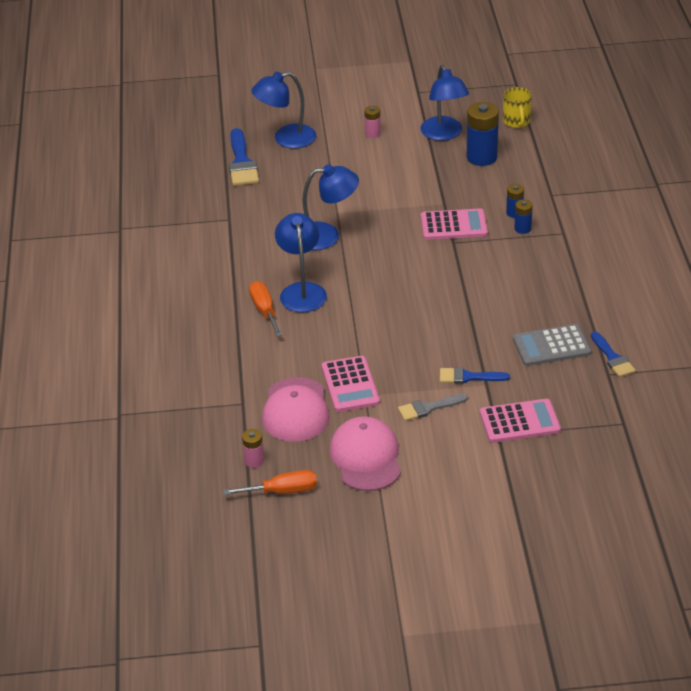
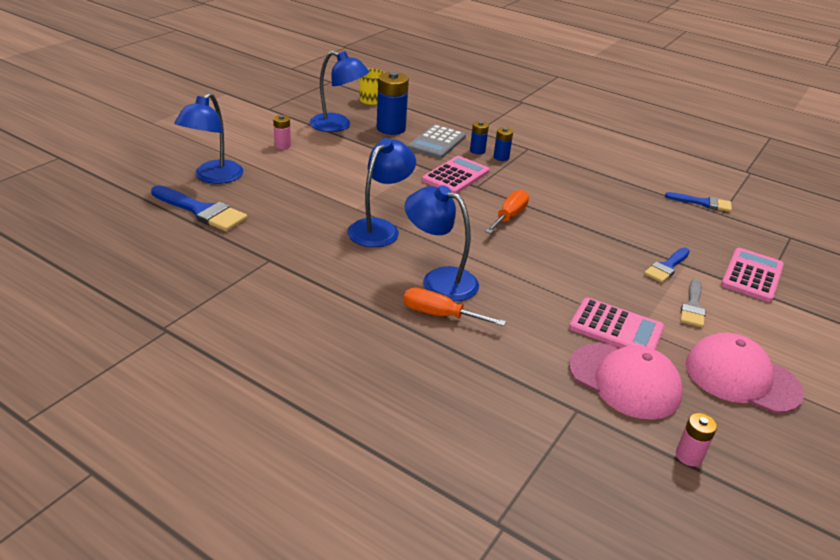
camera: 55 degrees left, 5 degrees down
orange screwdriver [223,470,317,495] -> orange screwdriver moved to [485,190,529,234]
grey calculator [513,324,591,366] -> grey calculator moved to [408,124,466,159]

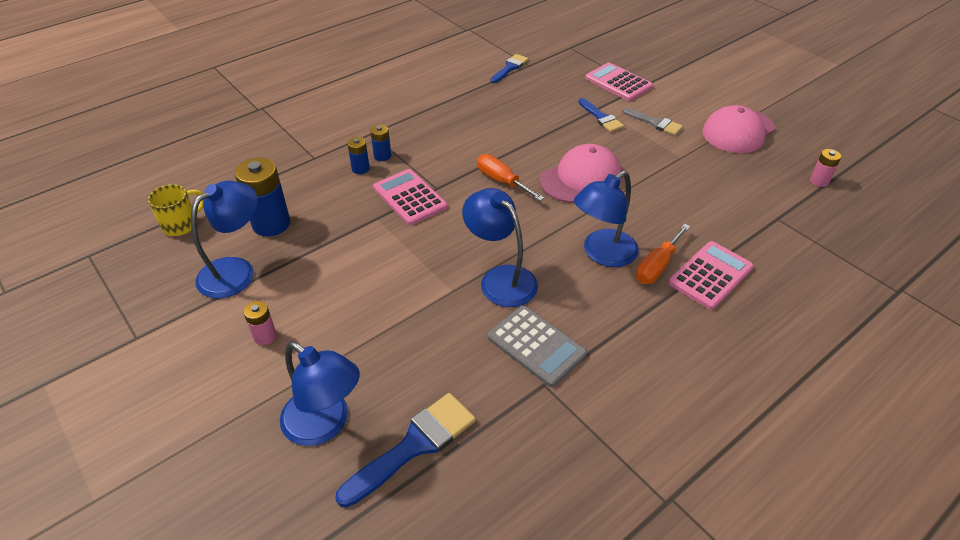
camera: 70 degrees left, 10 degrees up
grey calculator [408,124,466,159] -> grey calculator moved to [487,306,587,387]
pink calculator [569,298,664,350] -> pink calculator moved to [668,241,754,310]
pink cap [569,343,683,420] -> pink cap moved to [540,144,622,203]

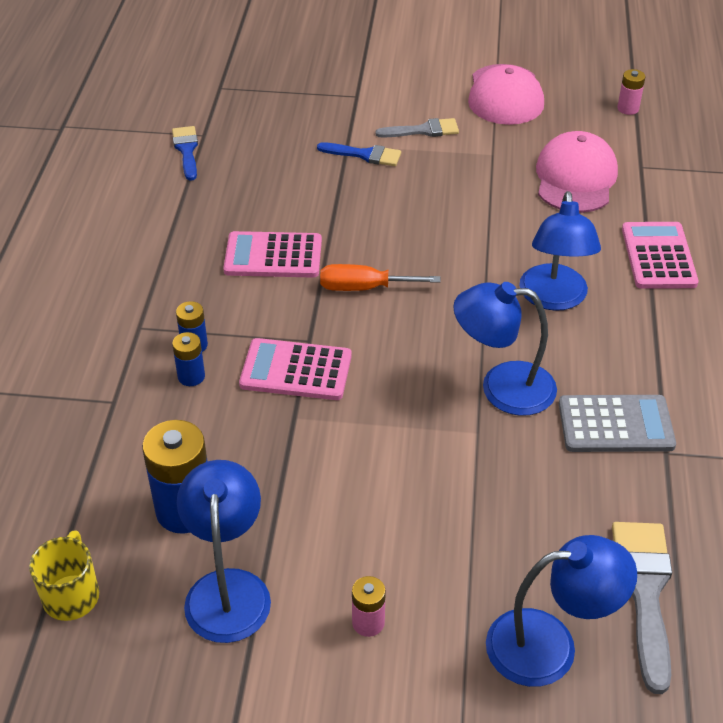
camera: 45 degrees left, 0 degrees up
blue brush [335,393,476,508] -> grey brush [612,522,672,694]
pink cap [540,144,622,203] -> pink cap moved to [536,131,618,213]
pink calculator [585,62,653,101] -> pink calculator moved to [223,231,322,278]
orange screwdriver [636,224,690,284] -> none

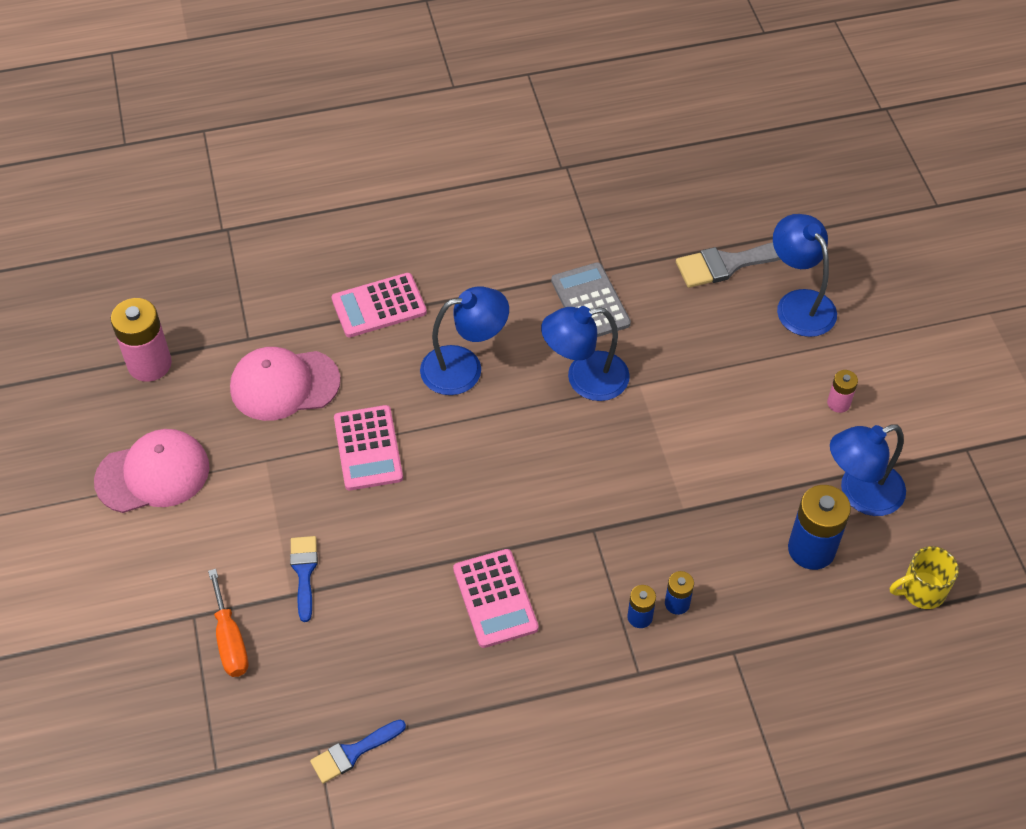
camera: 110 degrees left, 10 degrees up
pink calculator [239,338,352,400] -> pink calculator moved to [334,405,403,490]
orange screwdriver [320,264,441,291] -> orange screwdriver moved to [208,569,248,677]
grey brush [375,118,459,138] -> none
blue lamp [453,282,557,416] -> blue lamp turned 90 degrees clockwise [541,306,630,401]
pink battery [617,69,645,115] -> pink battery [111,298,172,382], size x1.93

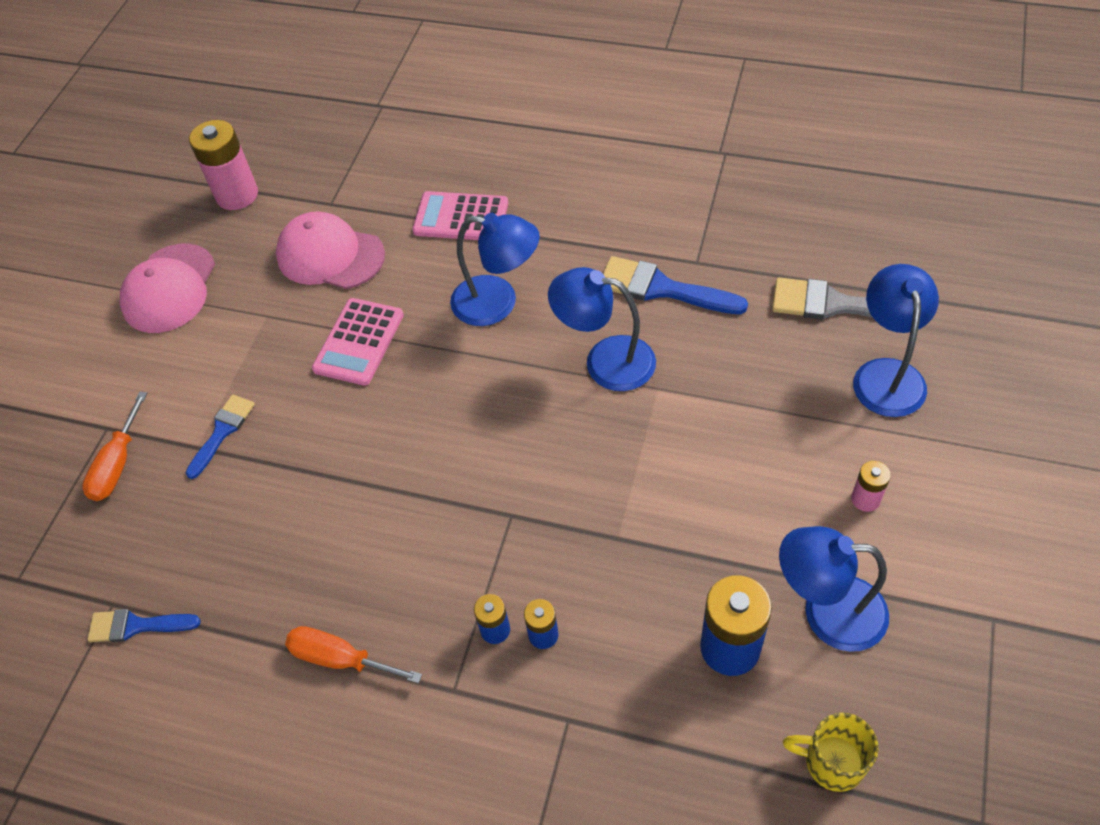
camera: 35 degrees right, 0 degrees up
pink cap [94,429,210,513] -> pink cap turned 90 degrees clockwise [120,244,215,333]
pink calculator [453,549,539,648] -> none
grey calculator [551,262,631,337] -> blue brush [603,256,748,314]
none -> orange screwdriver [285,626,422,684]

